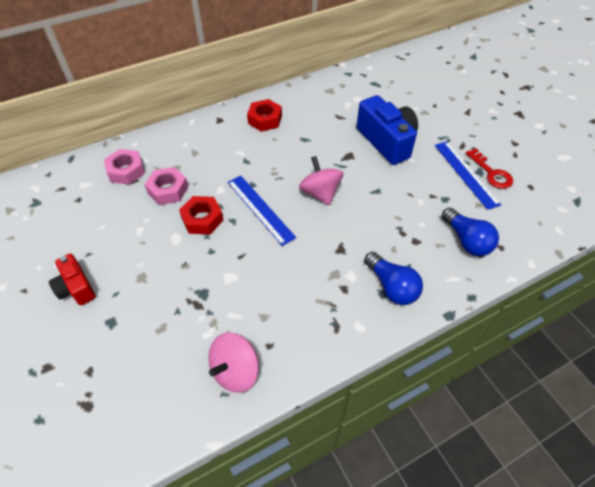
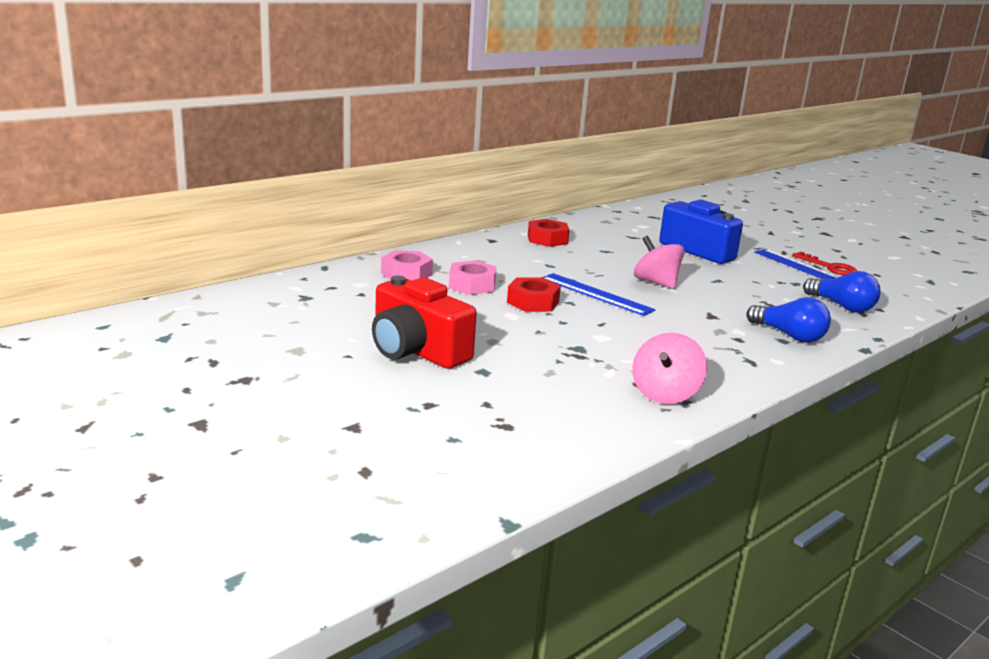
camera: 15 degrees left, 30 degrees down
red camera [49,253,96,306] -> red camera [372,275,477,369], size x1.72

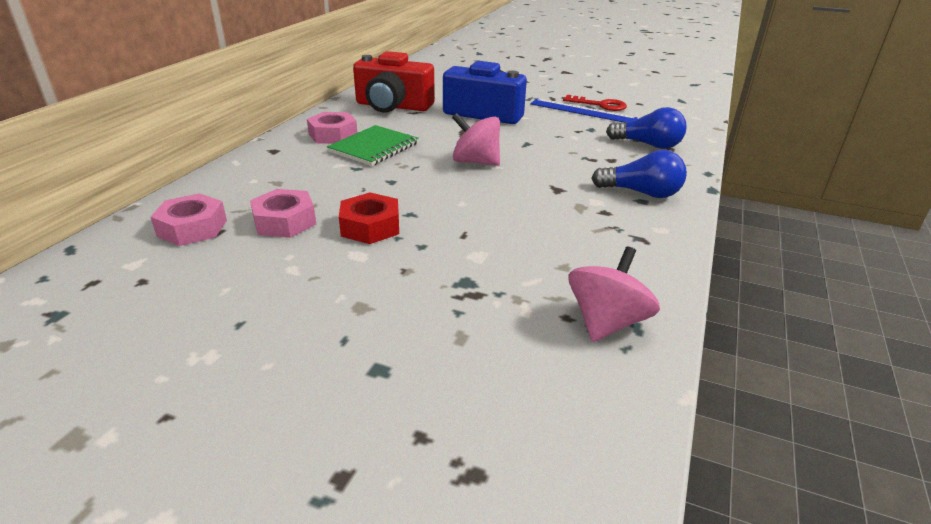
camera: 25 degrees left, 10 degrees up
red camera [372,275,477,369] -> red camera moved to [353,51,435,113]
red nut [528,219,570,247] -> pink nut [307,112,357,144]
blue ruler [543,273,655,316] -> none
pink spinning top [632,333,707,404] -> pink spinning top turned 150 degrees counterclockwise [568,246,660,342]
none -> green notebook [327,125,419,166]

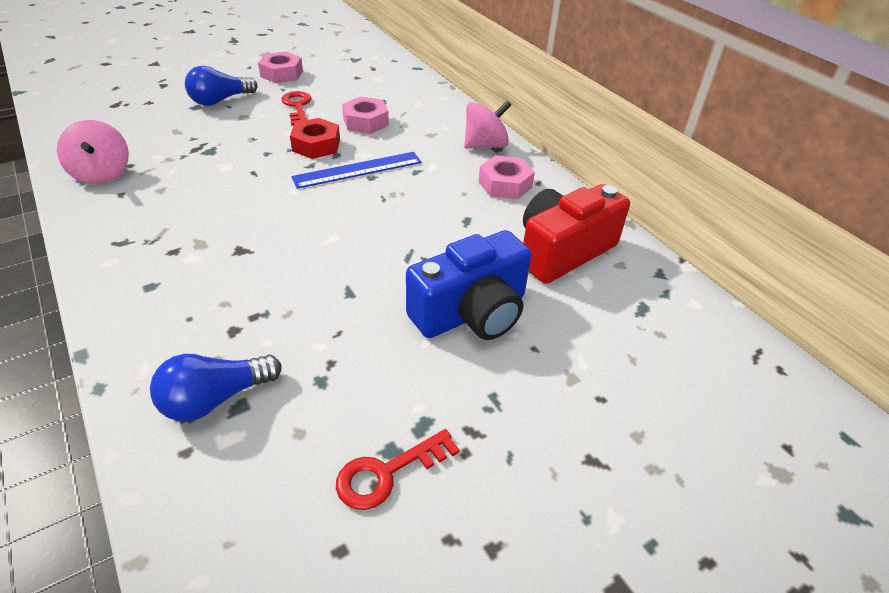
camera: 125 degrees right, 10 degrees up
pink nut [151,193,227,246] -> pink nut moved to [258,51,303,83]
green notebook [327,125,419,166] -> none
pink spinning top [452,113,500,166] -> pink spinning top moved to [464,100,511,149]
blue ruler [530,99,637,122] -> blue ruler moved to [291,152,422,189]
blue light bulb [591,150,687,198] -> blue light bulb moved to [185,66,258,106]
none -> red key [281,91,311,126]

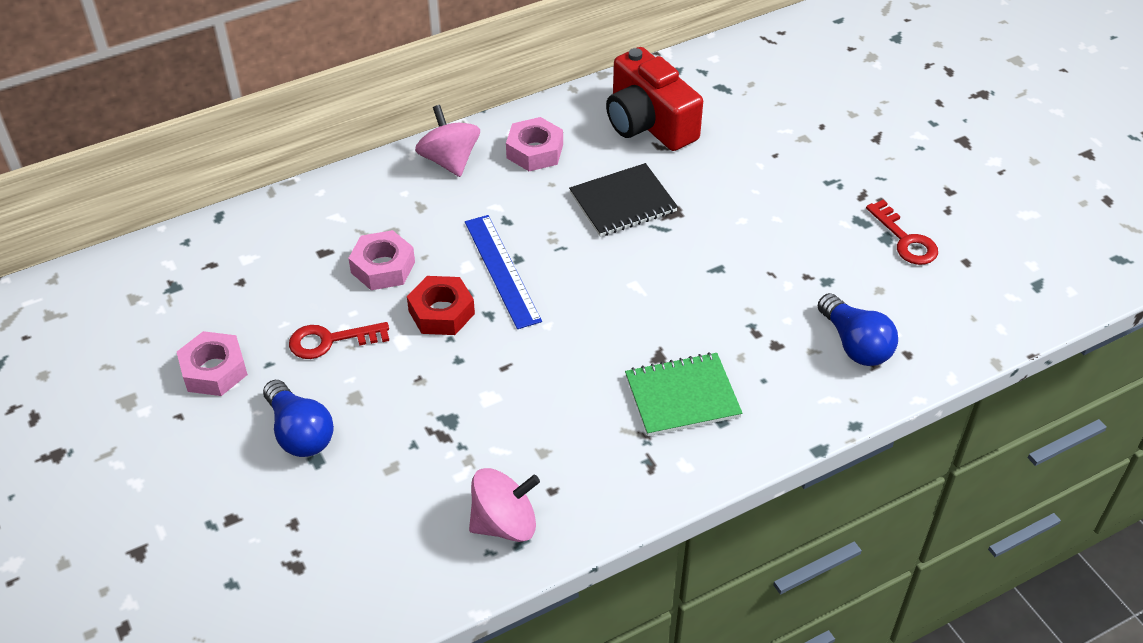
camera: 85 degrees left, 5 degrees up
blue camera [406,230,531,340] -> none
none -> black notebook [569,163,678,237]
none -> green notebook [625,352,742,436]

